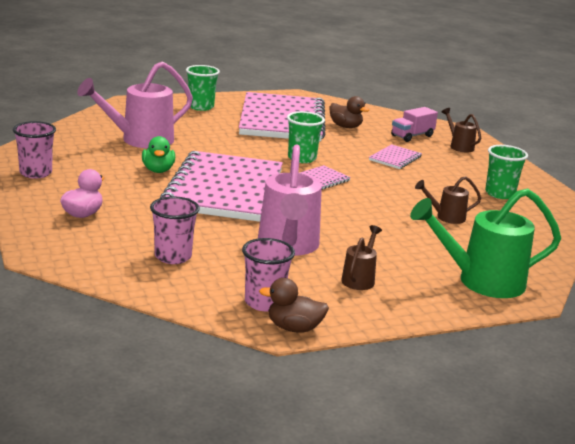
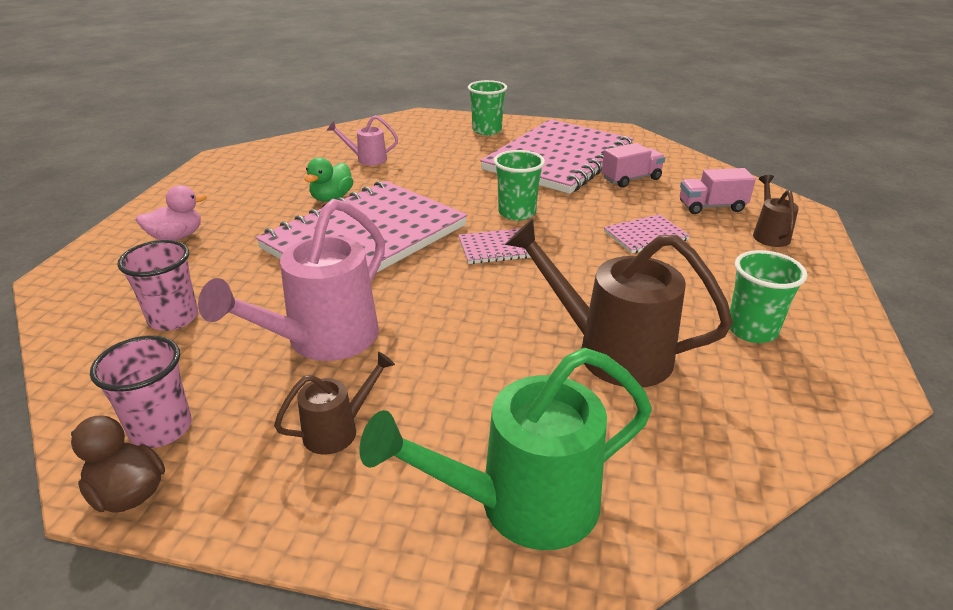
camera: 35 degrees right, 10 degrees up
pink cup [13,121,56,179] -> none
pink watering can [77,61,193,148] -> pink watering can [327,115,398,165], size x0.50
brown duck [330,96,369,128] -> pink truck [602,143,665,188]
green watering can [410,189,561,298] -> green watering can turned 45 degrees counterclockwise [359,348,652,550]
brown watering can [415,176,481,224] -> brown watering can [505,219,733,388], size x1.99

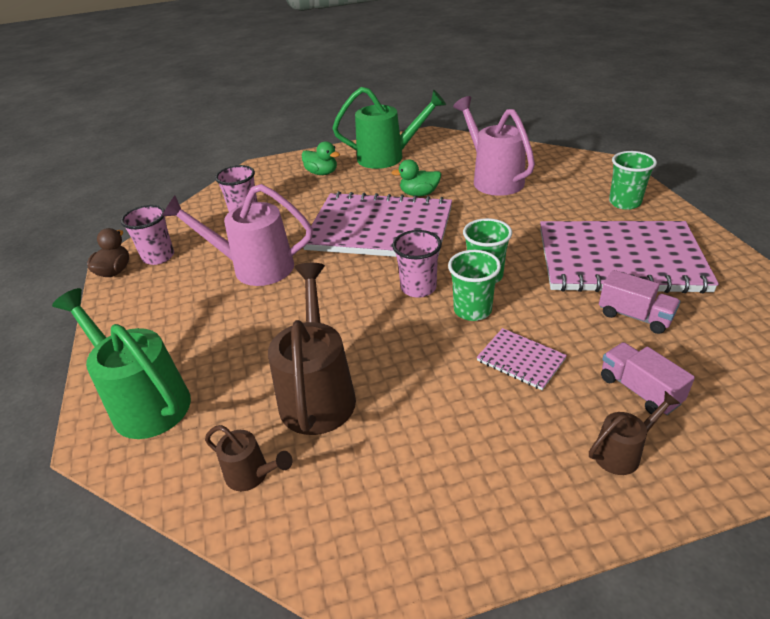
camera: 65 degrees right, 5 degrees up
pink duck [136,185,207,241] -> green duck [301,141,340,175]
brown watering can [274,352,395,455] -> brown watering can moved to [205,425,293,491]
pink watering can [327,115,398,165] -> pink watering can [453,96,535,196], size x1.99
pink notebook [459,228,531,264] -> pink cup [392,230,442,298]
green cup [730,250,807,343] -> green cup moved to [448,250,501,321]
none -> green watering can [332,87,446,169]

